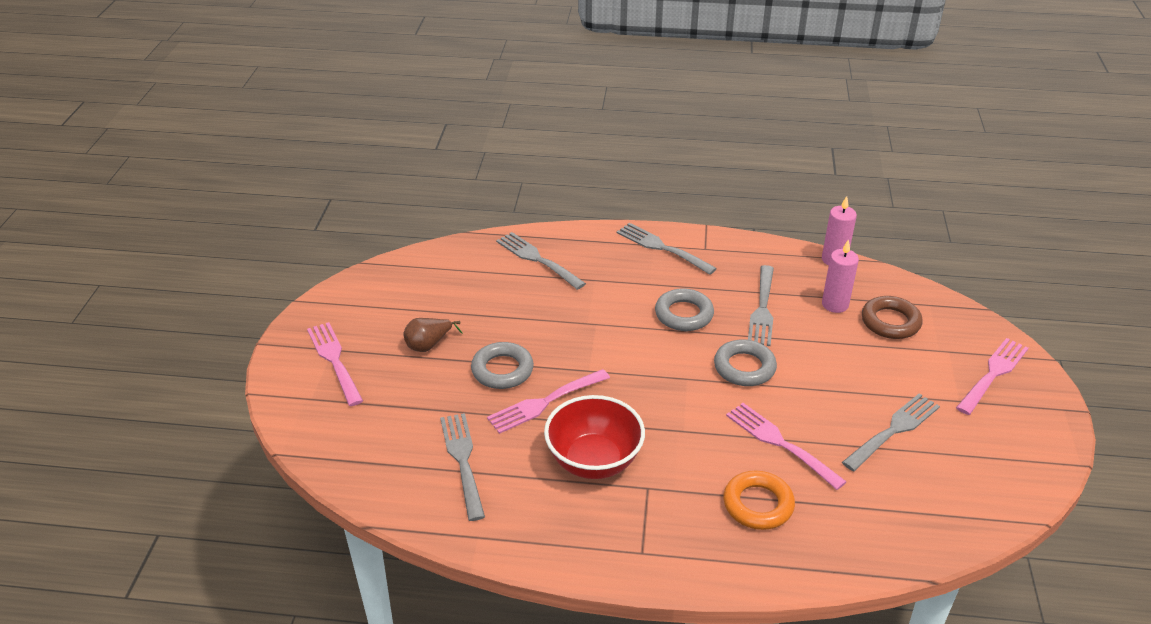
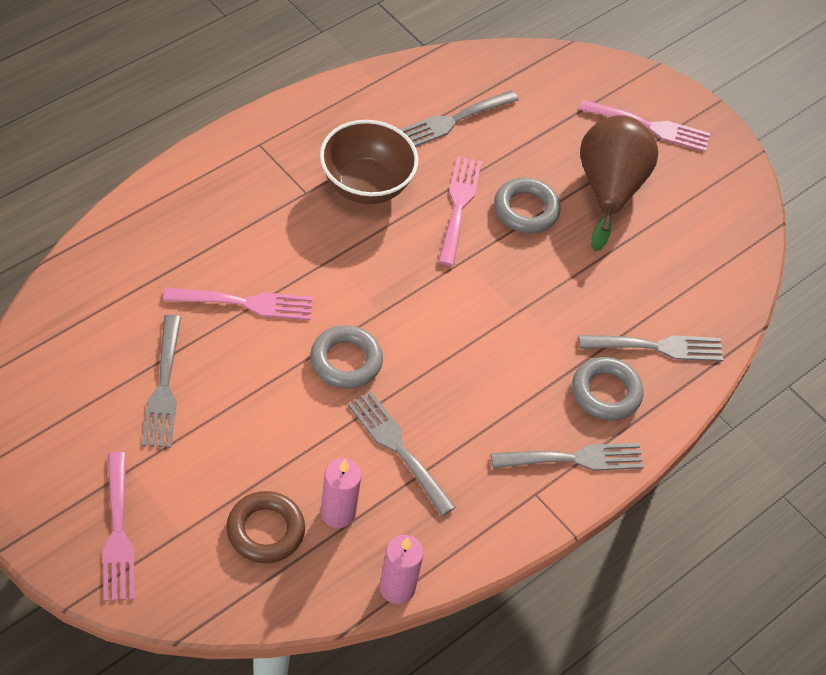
camera: 125 degrees right, 15 degrees up
brown pear [403,318,462,352] -> brown pear [580,115,658,251], size x2.04
grey fork [440,413,485,521] -> grey fork turned 120 degrees clockwise [400,90,519,147]
red bowl [544,395,645,479] -> brown bowl [320,120,418,204]
grey ring [655,288,714,331] -> grey ring moved to [572,357,643,421]
orange ring [723,470,795,530] -> none

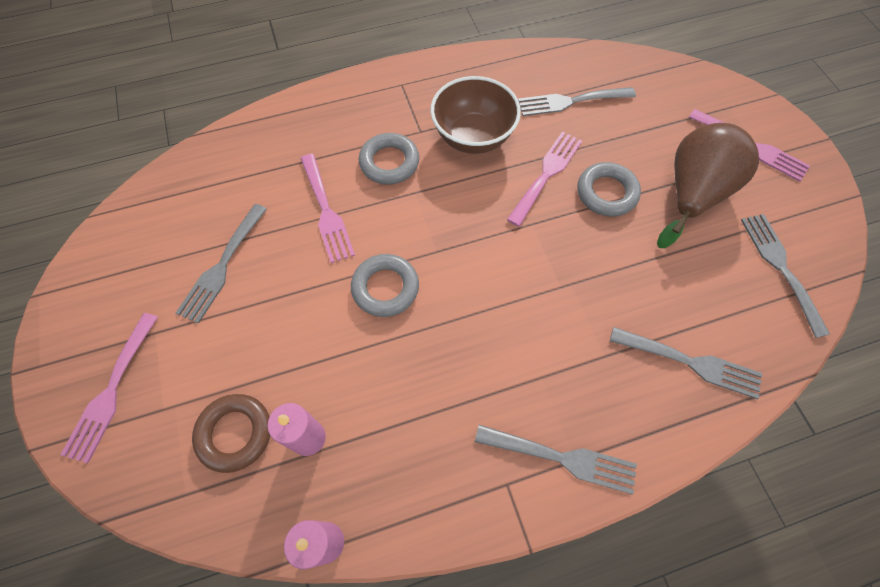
camera: 30 degrees right, 10 degrees up
pink fork [163,288,313,320] -> pink fork turned 45 degrees clockwise [300,154,355,263]
grey fork [348,392,456,516] -> grey fork moved to [741,214,830,338]
grey ring [572,357,643,421] -> grey ring moved to [359,133,419,185]

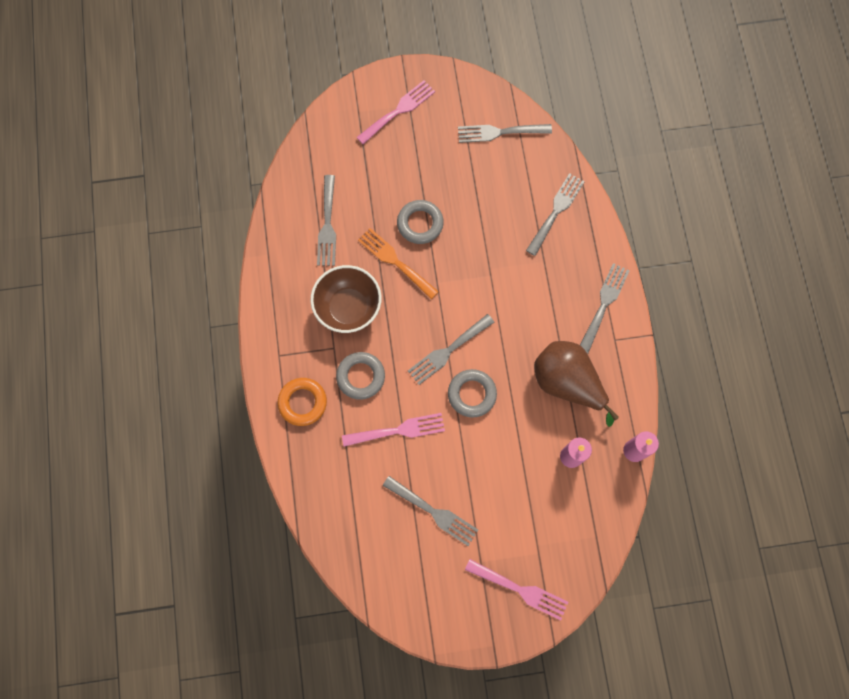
camera: 80 degrees left, 10 degrees up
brown ring [192,394,270,473] -> none
pink fork [507,131,582,227] -> orange fork [358,228,439,299]
brown pear [657,123,759,248] -> brown pear moved to [534,341,619,427]
none -> orange ring [278,378,327,426]
none -> grey fork [408,314,494,385]

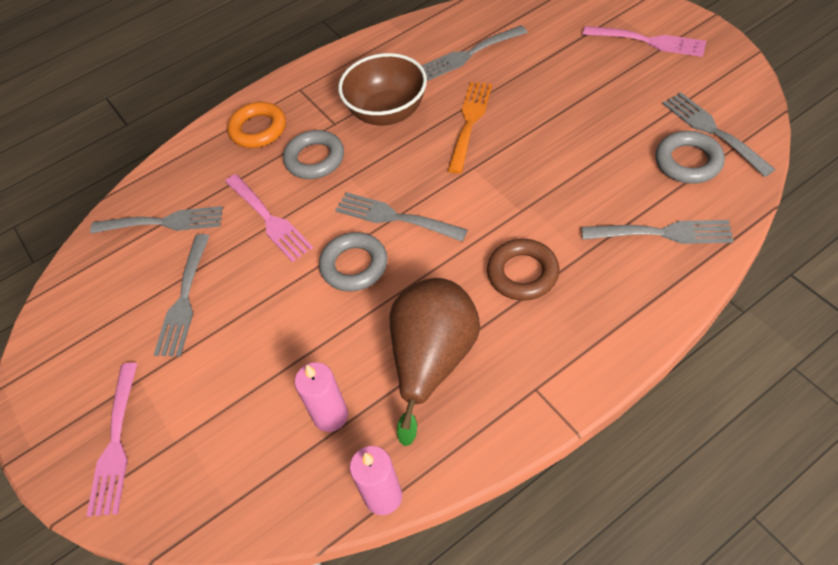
camera: 70 degrees right, 20 degrees down
grey ring [397,200,444,244] -> grey ring moved to [655,131,725,184]
grey fork [580,263,630,354] -> grey fork moved to [90,206,223,233]
none -> brown ring [487,239,559,301]

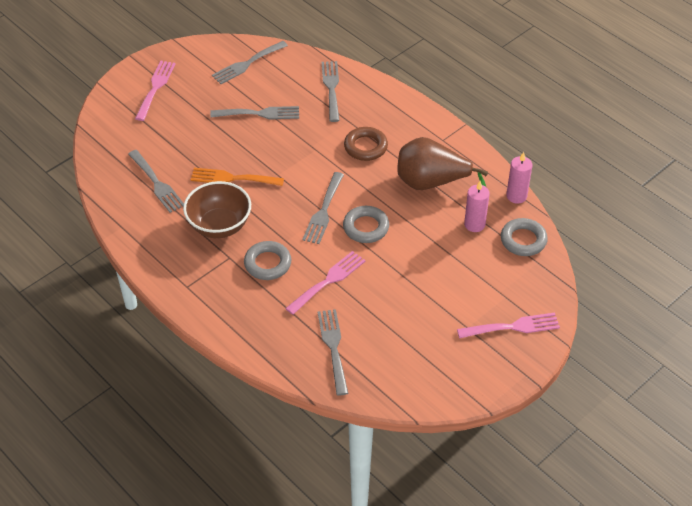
camera: 105 degrees left, 5 degrees down
grey fork [154,234,210,357] -> grey fork moved to [210,106,299,120]
orange ring [227,102,286,148] -> none
grey ring [655,131,725,184] -> grey ring moved to [501,218,548,256]

